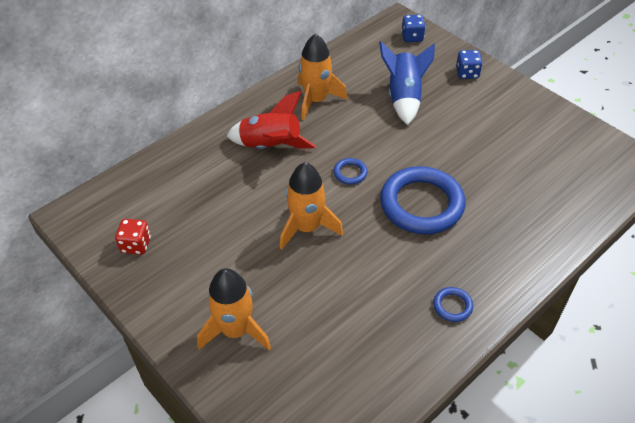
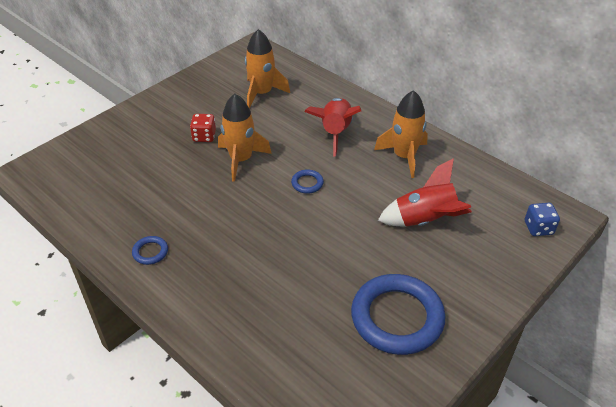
camera: 85 degrees right, 5 degrees down
red dice [115,219,151,255] -> red dice moved to [190,114,216,142]
orange rocket [197,268,271,350] -> orange rocket moved to [245,29,290,109]
blue rocket [379,41,435,125] -> red rocket [378,158,472,227]
blue ring [380,166,466,234] -> blue ring moved to [351,274,446,355]
blue dice [456,50,483,79] -> none

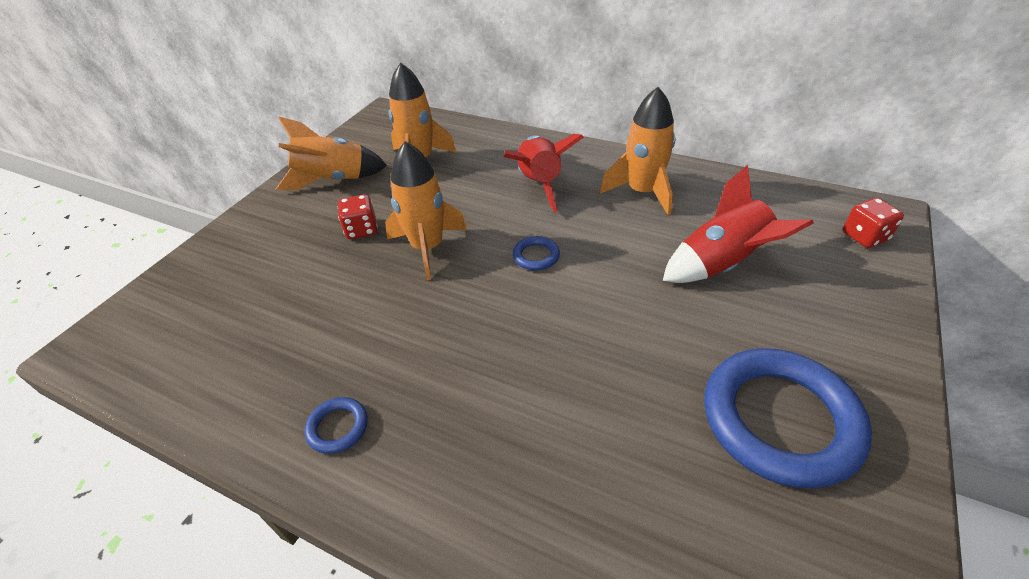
camera: 15 degrees left, 0 degrees up
blue dice [525,203,560,236] -> red dice [843,198,904,248]
none -> orange rocket [276,117,387,190]

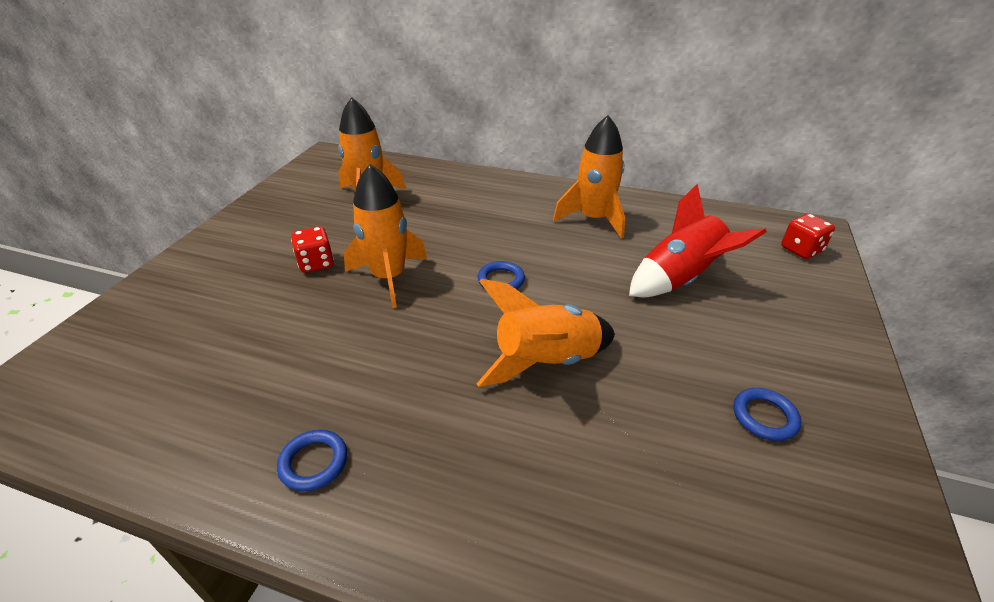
camera: 10 degrees left, 5 degrees down
orange rocket [276,117,387,190] -> orange rocket moved to [477,279,615,387]
red rocket [504,134,584,213] -> none
blue ring [704,348,872,489] -> blue ring [734,388,801,441], size x0.42

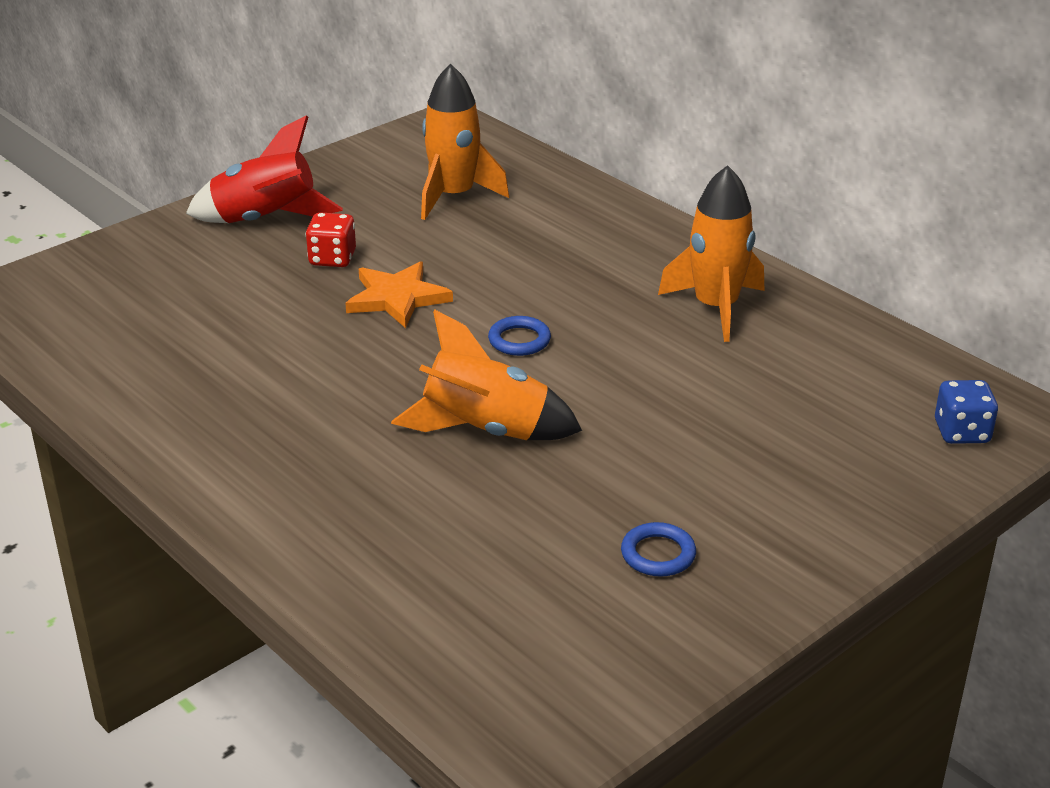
camera: 30 degrees right, 5 degrees down
blue ring [277,429,347,492] -> none
orange rocket [344,164,427,308] -> orange star [345,261,453,328]
red rocket [629,184,767,297] -> red rocket moved to [186,115,343,223]
red dice [781,214,835,259] -> blue dice [935,380,998,444]

